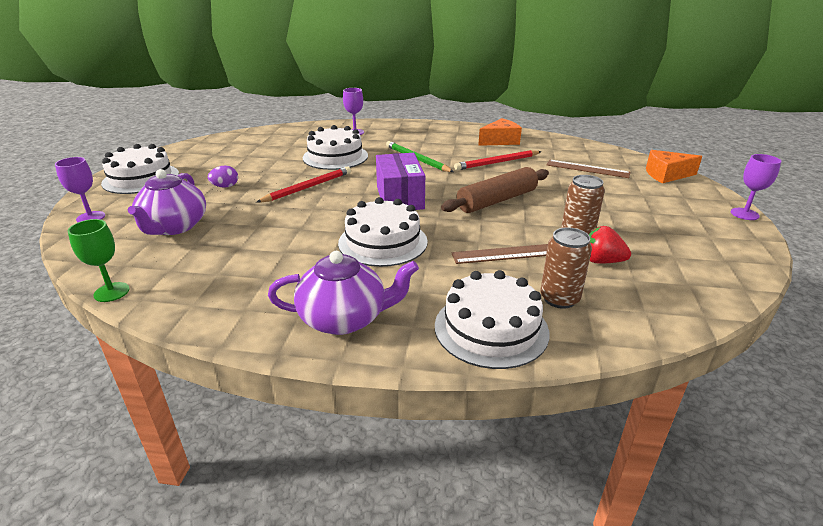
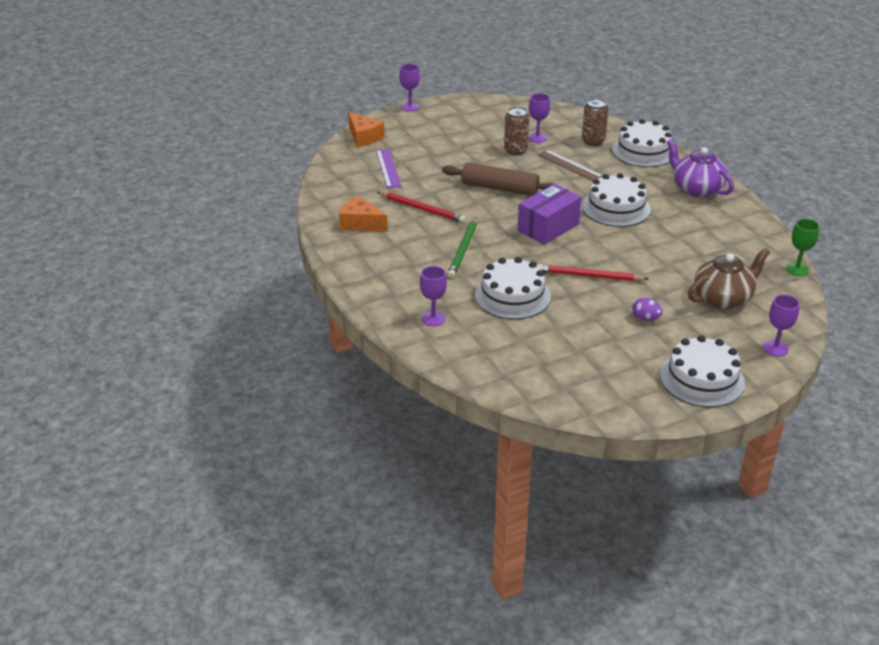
camera: 125 degrees left, 5 degrees up
purple teapot [128,169,206,235] -> brown teapot [688,248,770,309]
brown ruler [547,160,631,178] -> purple ruler [376,149,401,188]
red strawberry [589,226,631,264] -> purple goblet [528,93,550,143]

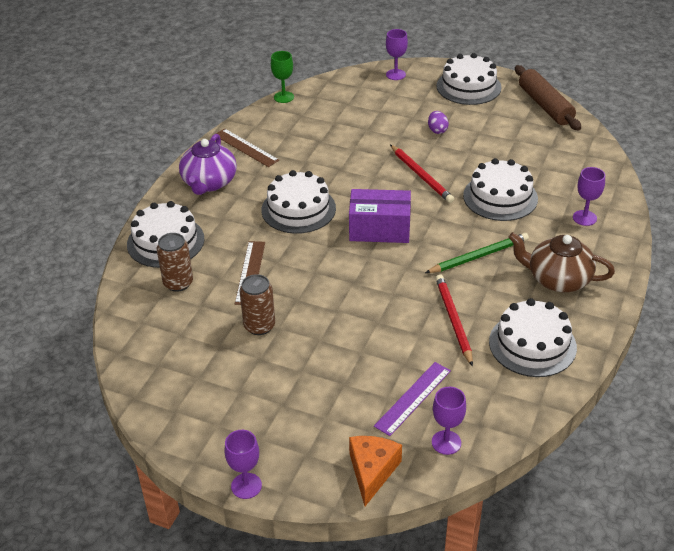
camera: 130 degrees left, 5 degrees up
orange cheese [339,196,388,232] -> white cake [489,298,577,377]
brown rolling pin [442,162,554,196] -> brown rolling pin moved to [515,65,581,131]
purple goblet [528,93,550,143] -> purple goblet moved to [432,387,466,455]
brown teapot [688,248,770,309] -> brown teapot moved to [508,232,615,292]
none -> brown ruler [216,128,279,167]

